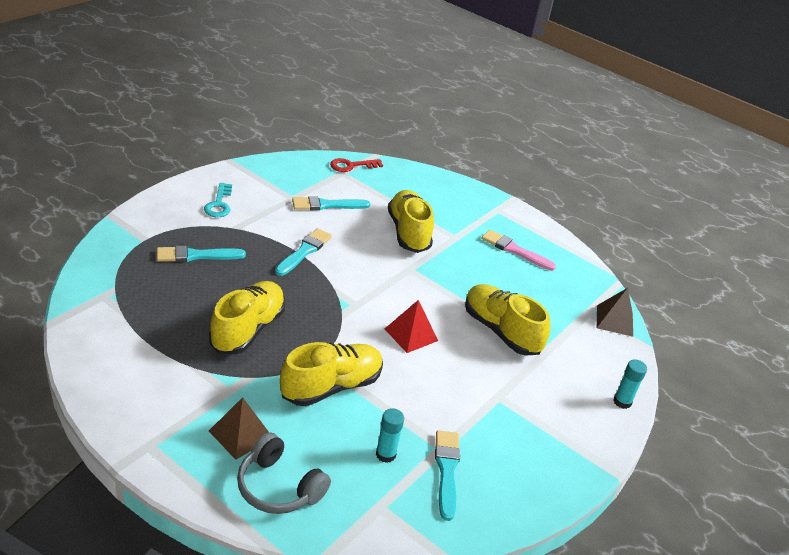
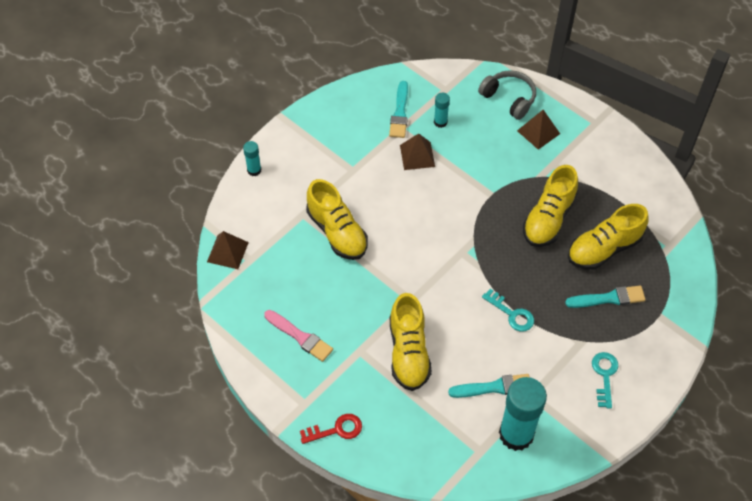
camera: 170 degrees left, 20 degrees up
turquoise brush [275,228,332,276] -> turquoise key [482,289,534,332]
yellow shoe [280,342,383,406] -> yellow shoe moved to [568,204,648,270]
red key [330,158,383,172] -> red key moved to [300,414,362,444]
red pyramid [385,300,438,353] -> none
none -> brown pyramid [400,133,435,170]
none -> turquoise glue stick [499,377,547,451]

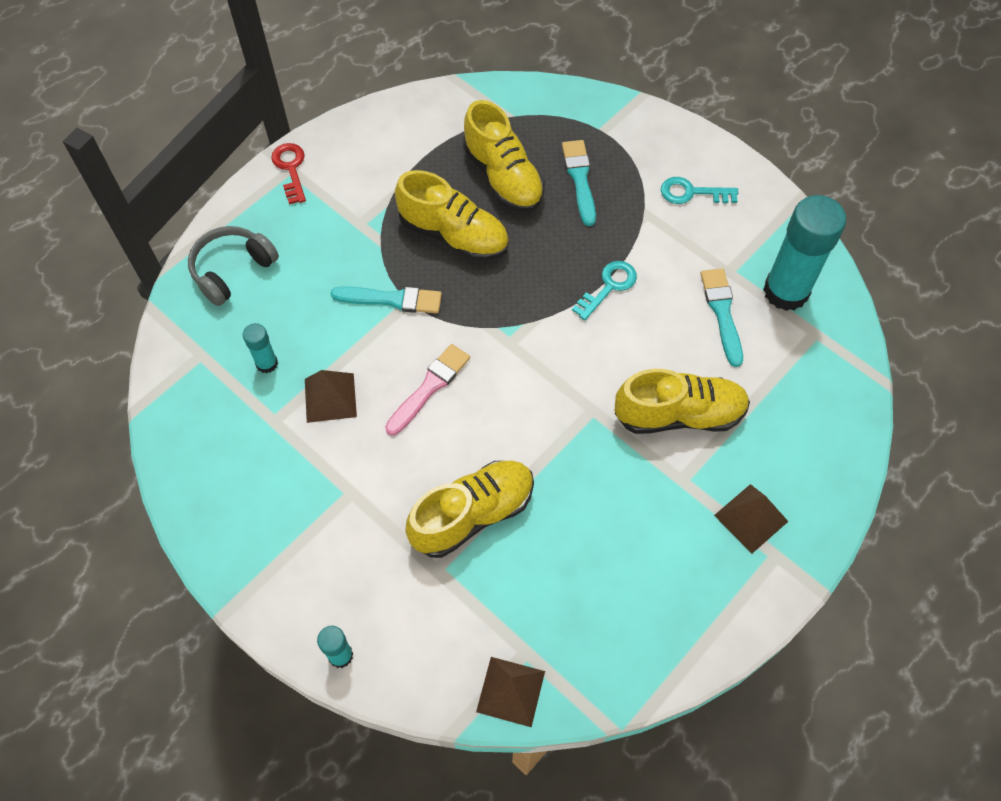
camera: 90 degrees left, 5 degrees up
pink brush [264,310,333,362] -> pink brush moved to [385,344,470,436]
red key [300,414,362,444] -> red key moved to [271,143,306,204]
turquoise brush [389,81,408,138] -> turquoise brush moved to [331,286,442,314]
brown pyramid [517,110,560,150] -> brown pyramid moved to [714,484,789,553]

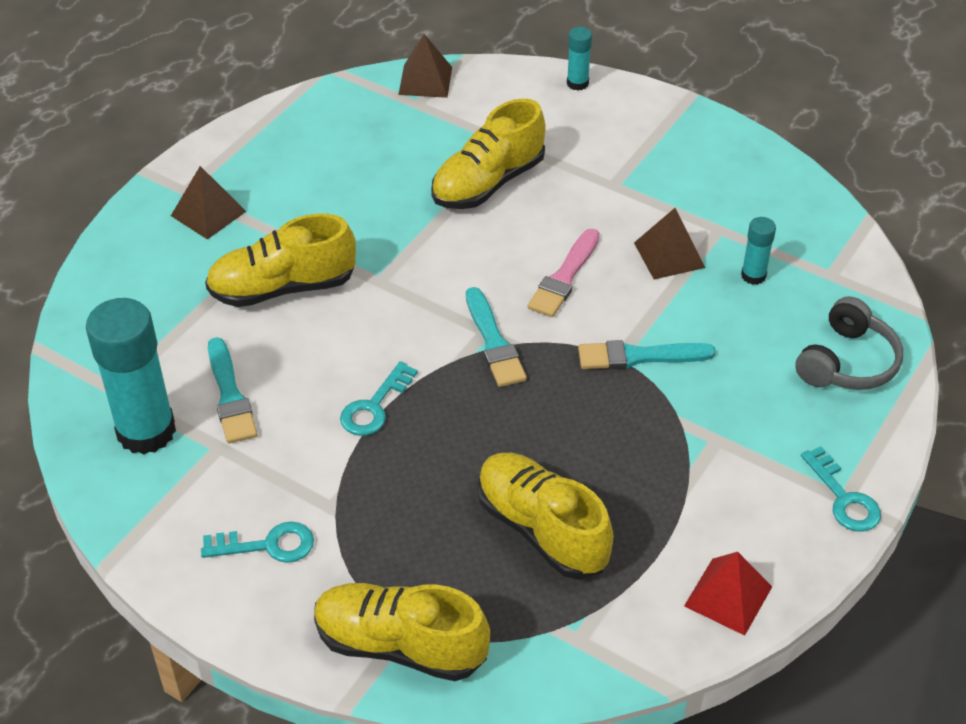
camera: 170 degrees right, 15 degrees down
red key [271,143,306,204] -> turquoise key [801,446,881,532]
yellow shoe [395,170,509,261] -> yellow shoe moved to [314,583,490,681]
turquoise brush [562,140,596,226] -> turquoise brush moved to [466,287,527,387]
none -> red pyramid [684,552,772,636]

